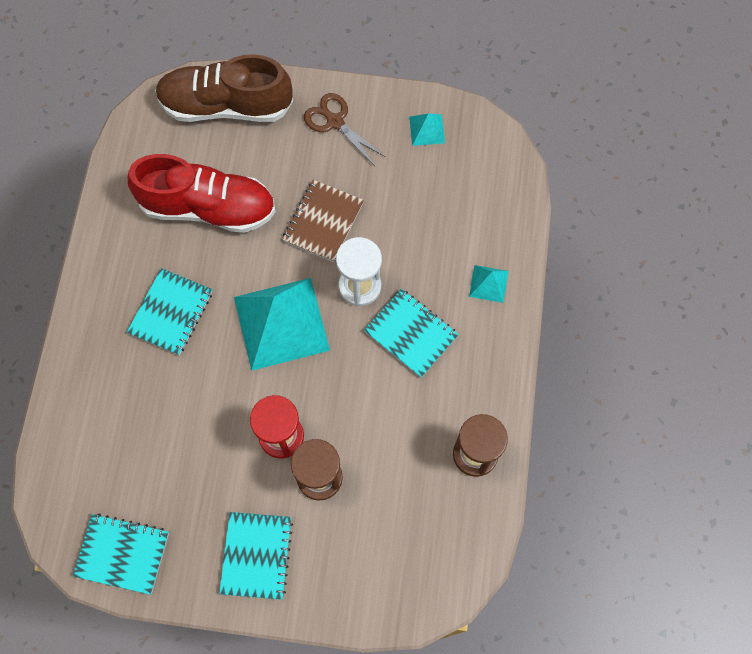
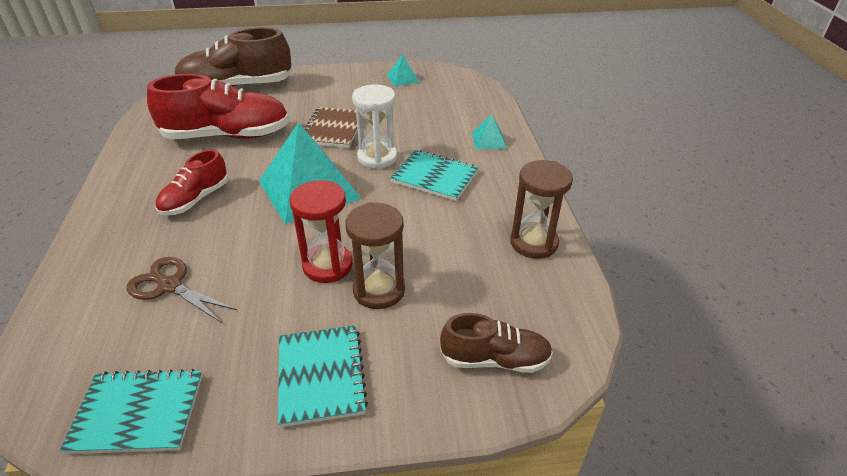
camera: 15 degrees left, 30 degrees down
turquoise notebook [127,268,213,355] -> red shoe [155,149,229,215]
brown scissors [304,93,386,166] -> brown scissors moved to [126,257,237,323]
none -> brown shoe [440,313,553,373]

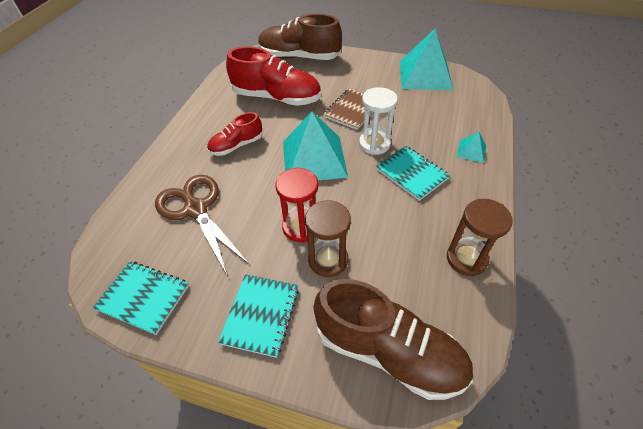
camera: 25 degrees right, 10 degrees up
brown scissors [126,257,237,323] -> brown scissors [155,175,249,274], size x1.56
turquoise pyramid [387,54,419,86] -> turquoise pyramid [399,29,453,90], size x2.28
brown shoe [440,313,553,373] -> brown shoe [314,279,474,400], size x1.79

